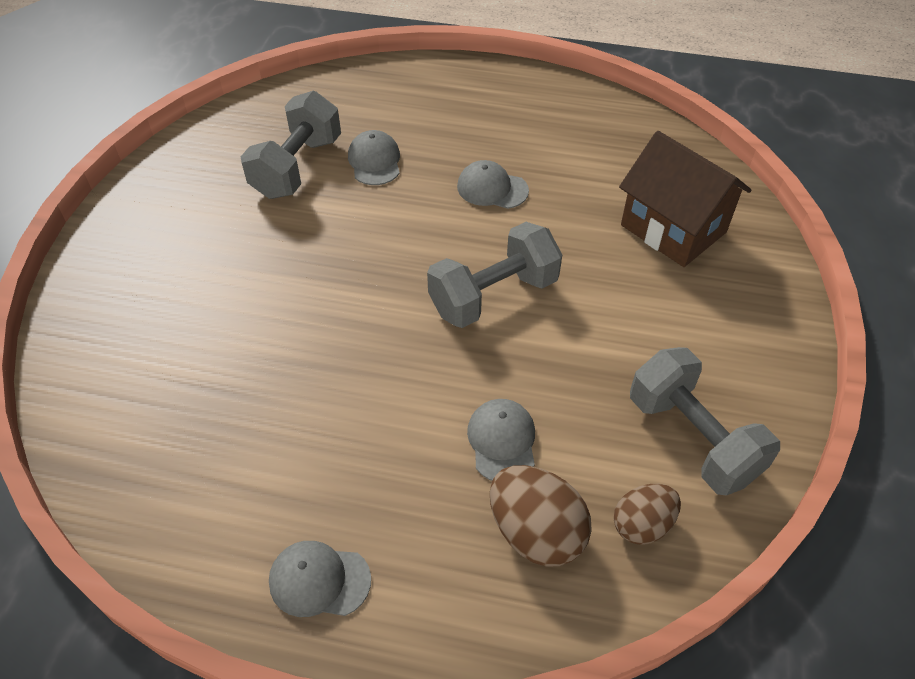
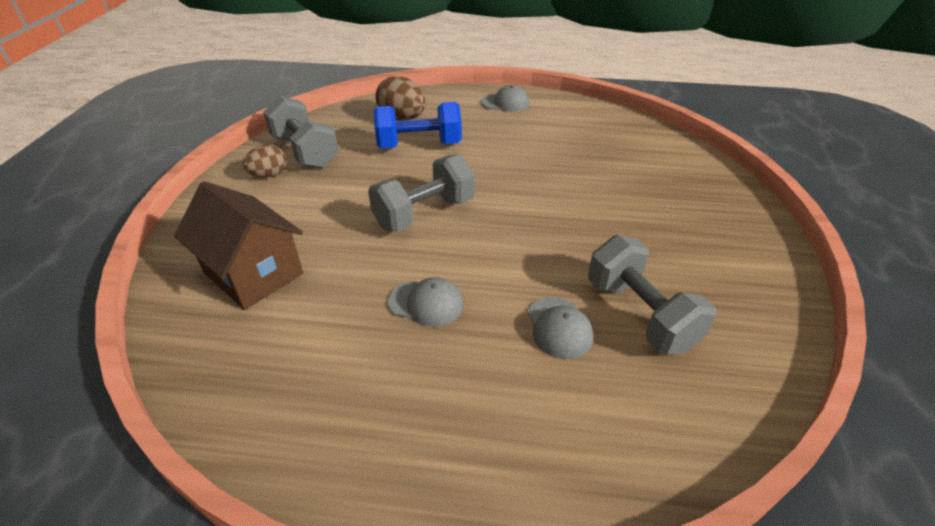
camera: 175 degrees right, 10 degrees down
grey dumbbell [241,91,341,199] -> grey dumbbell turned 45 degrees counterclockwise [588,235,716,354]
grey cap [467,399,535,481] -> blue dumbbell [373,102,462,149]
brown egg [614,484,681,545] -> brown egg moved to [243,145,287,178]

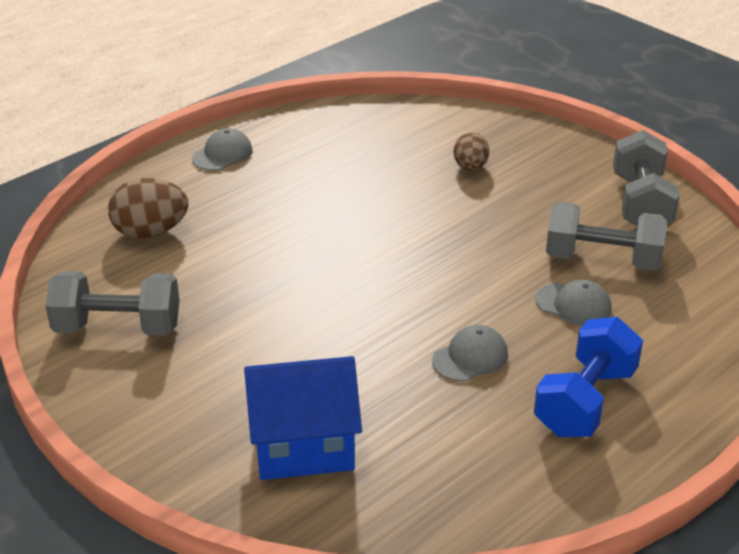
camera: 50 degrees left, 5 degrees down
brown house [174,181,303,310] -> blue house [244,356,362,480]
brown egg [243,145,287,178] -> brown egg moved to [454,133,489,171]
grey dumbbell [368,154,475,232] -> grey dumbbell moved to [613,130,680,226]
blue dumbbell [373,102,462,149] -> blue dumbbell moved to [534,317,643,437]

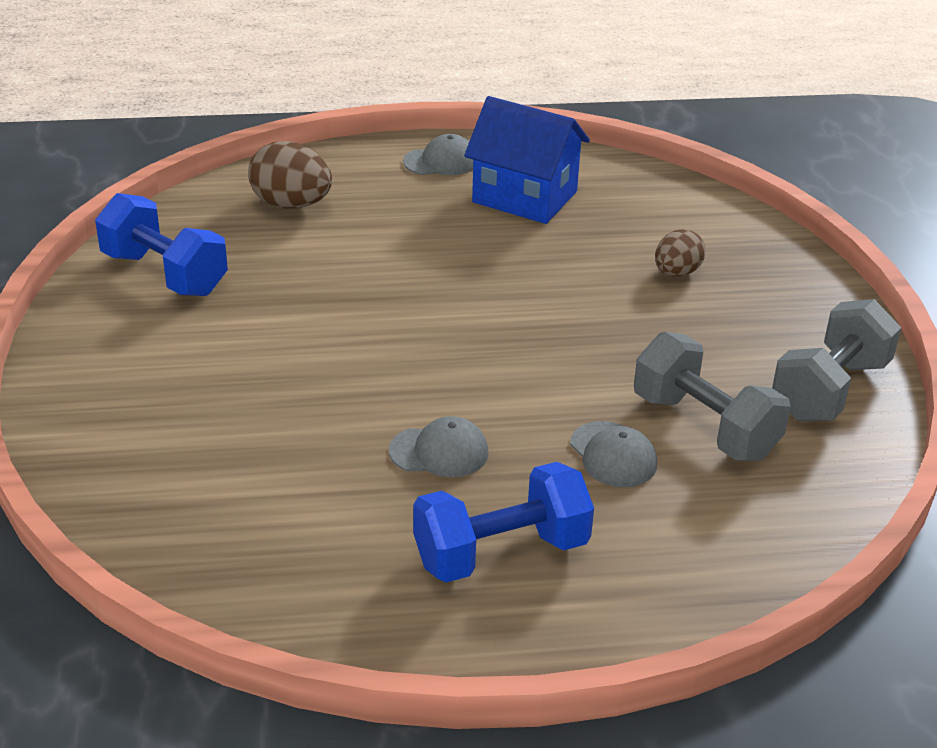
camera: 35 degrees right, 0 degrees up
grey dumbbell [45,271,180,336] -> blue dumbbell [95,193,228,296]
blue house [244,356,362,480] -> blue house moved to [464,96,590,224]

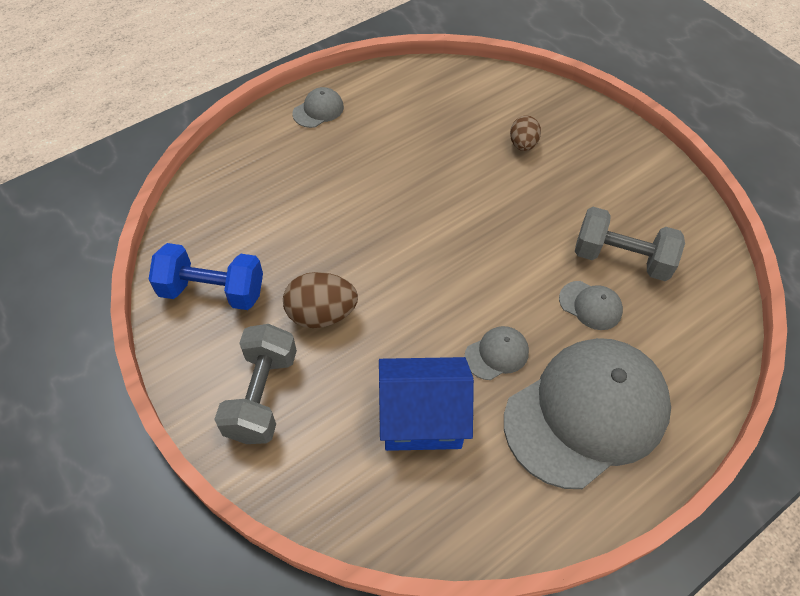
camera: 30 degrees left, 20 degrees up
brown egg [248,141,332,209] -> brown egg moved to [283,272,358,328]
blue dumbbell [413,462,594,583] -> grey cap [504,338,671,489]
blue house [464,96,590,224] -> blue house moved to [379,357,474,451]
grey dumbbell [772,299,901,421] -> grey dumbbell moved to [214,324,297,444]

